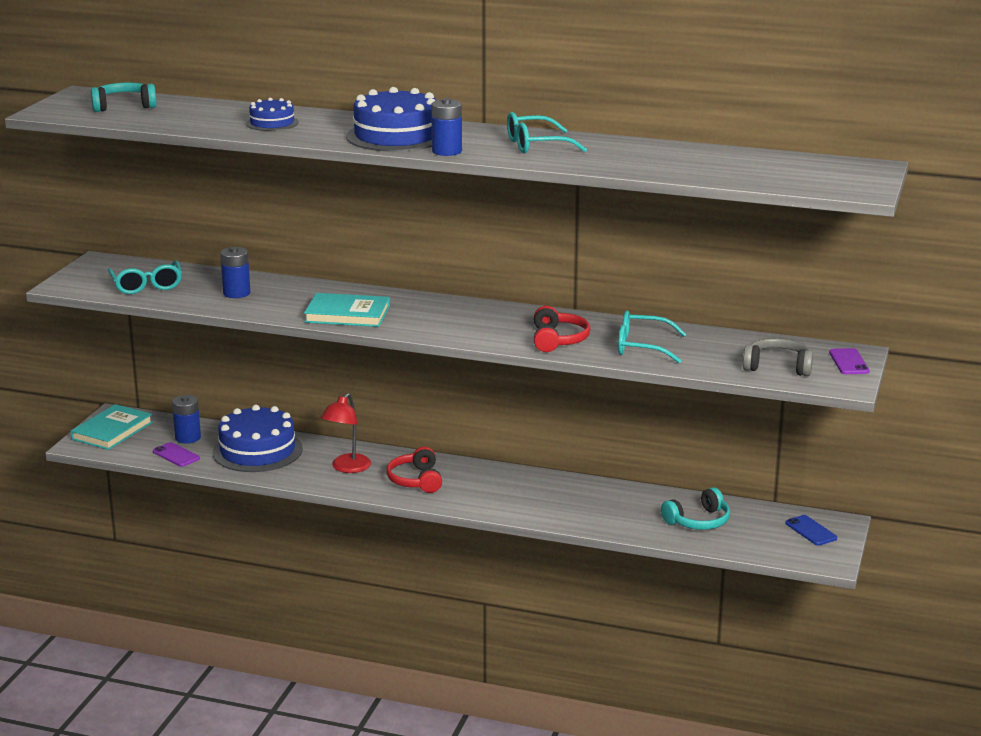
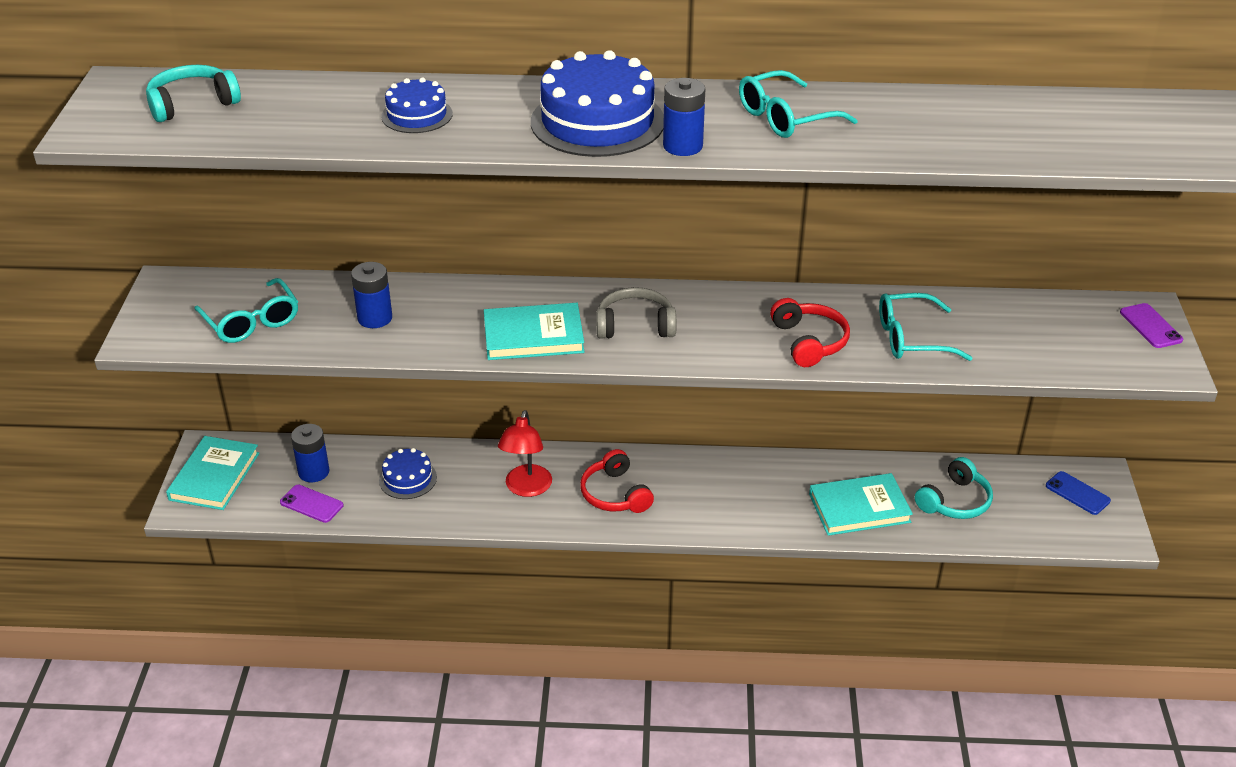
camera: 15 degrees left, 15 degrees up
blue cake [213,405,303,472] -> blue cake [379,448,437,499], size x0.53
grey headphones [743,338,813,376] -> grey headphones moved to [596,287,676,339]
none -> turquoise book [809,473,913,536]

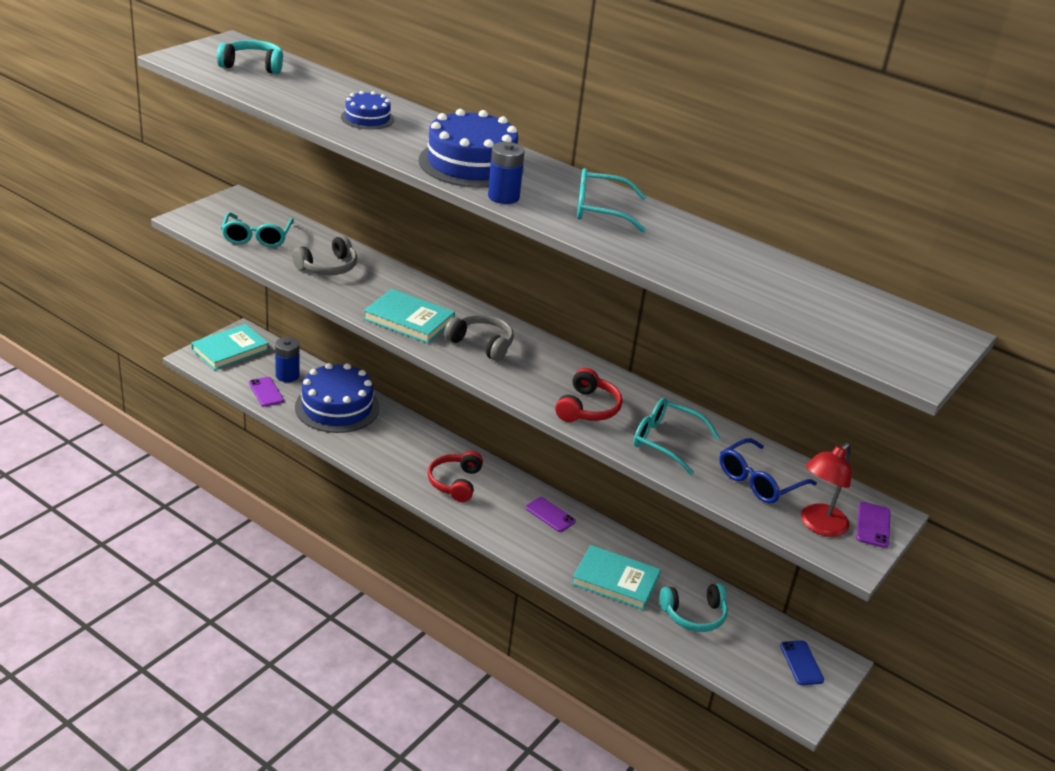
camera: 30 degrees right, 5 degrees down
blue battery [351,262,392,328] -> grey headphones [292,235,357,275]
blue cake [379,448,437,499] -> blue cake [295,363,379,433], size x1.88
red lamp [498,410,552,497] -> red lamp moved to [801,443,852,537]
none -> purple phone [526,497,576,532]
none -> blue glasses [719,438,817,504]

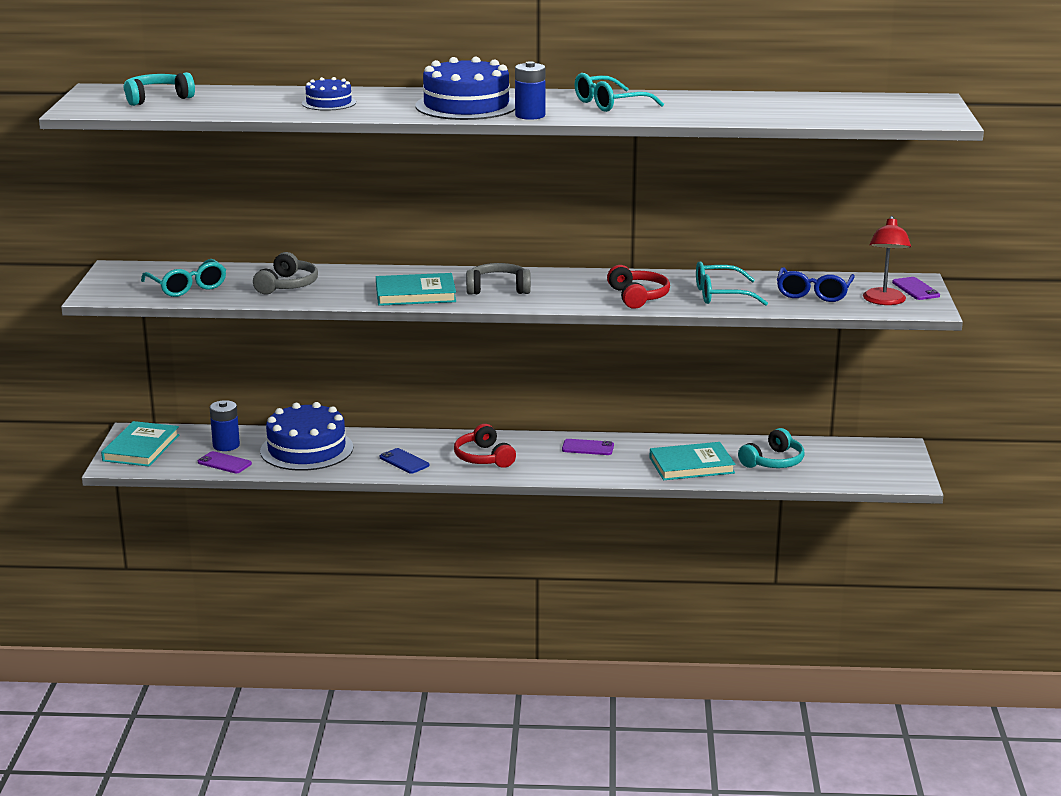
camera: 30 degrees left, 10 degrees down
blue phone [780,640,824,685] -> blue phone moved to [380,448,429,474]

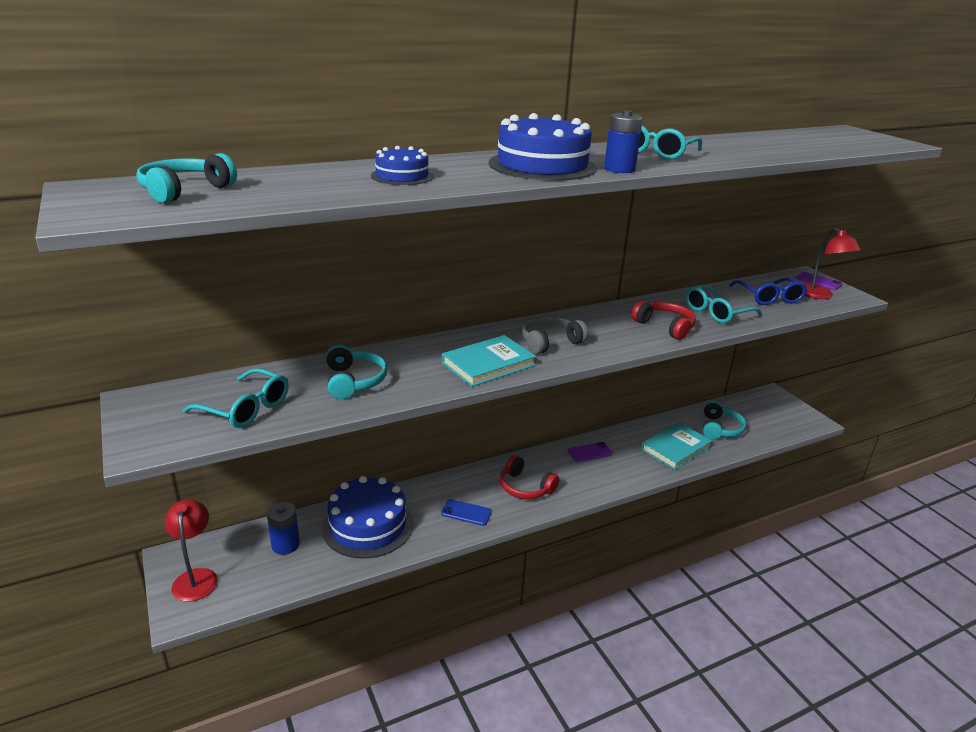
camera: 30 degrees left, 5 degrees up
turquoise book [101,421,179,467] -> red lamp [165,500,218,602]
purple phone [198,451,252,473] -> none
grey headphones [253,252,318,294] -> turquoise headphones [326,345,387,399]

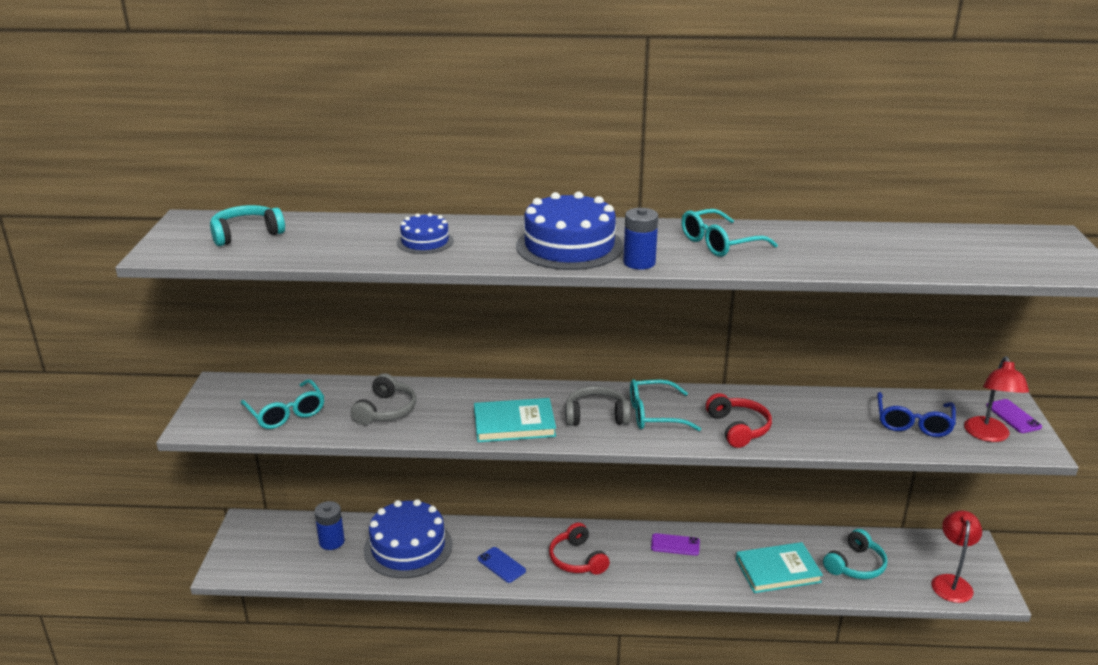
camera: 30 degrees right, 0 degrees up
red lamp [165,500,218,602] -> red lamp moved to [931,510,982,603]
turquoise headphones [326,345,387,399] -> grey headphones [351,373,416,425]
turquoise glasses [685,285,762,323] -> turquoise glasses moved to [630,379,701,431]

